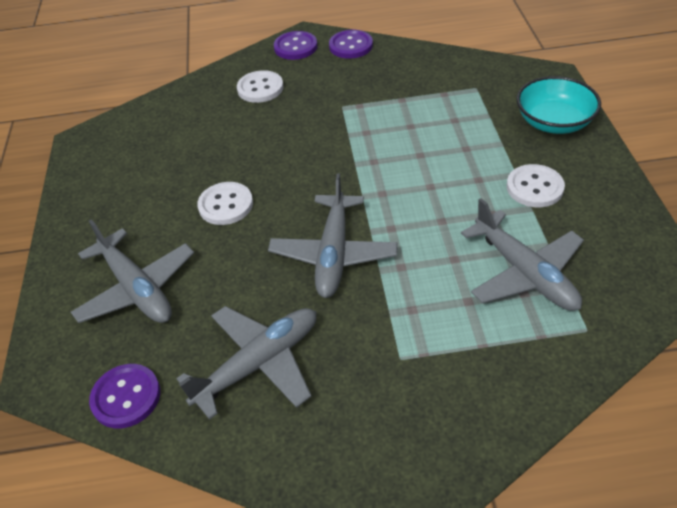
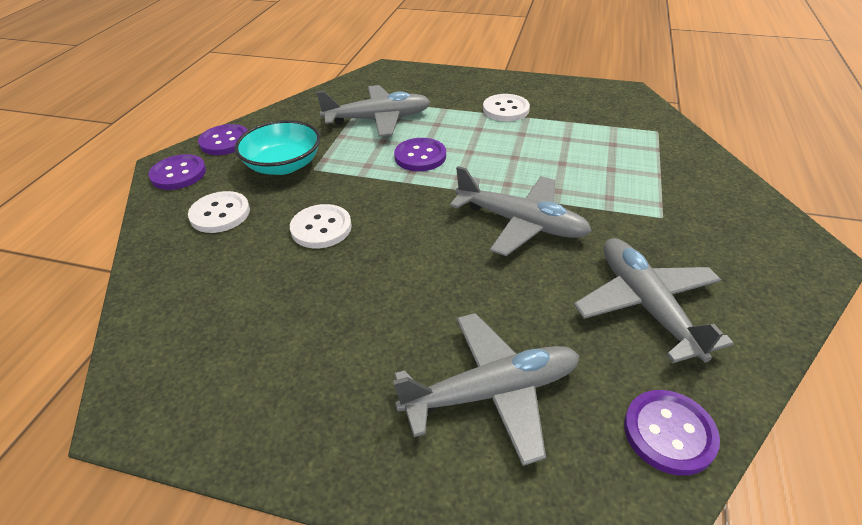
camera: 70 degrees left, 5 degrees down
white button [197,182,253,225] -> white button moved to [290,204,352,248]
grey plane [461,198,584,311] -> grey plane moved to [316,85,430,136]
turquoise bowl [516,76,601,134] -> turquoise bowl moved to [235,120,321,175]
none -> purple button [394,138,446,171]

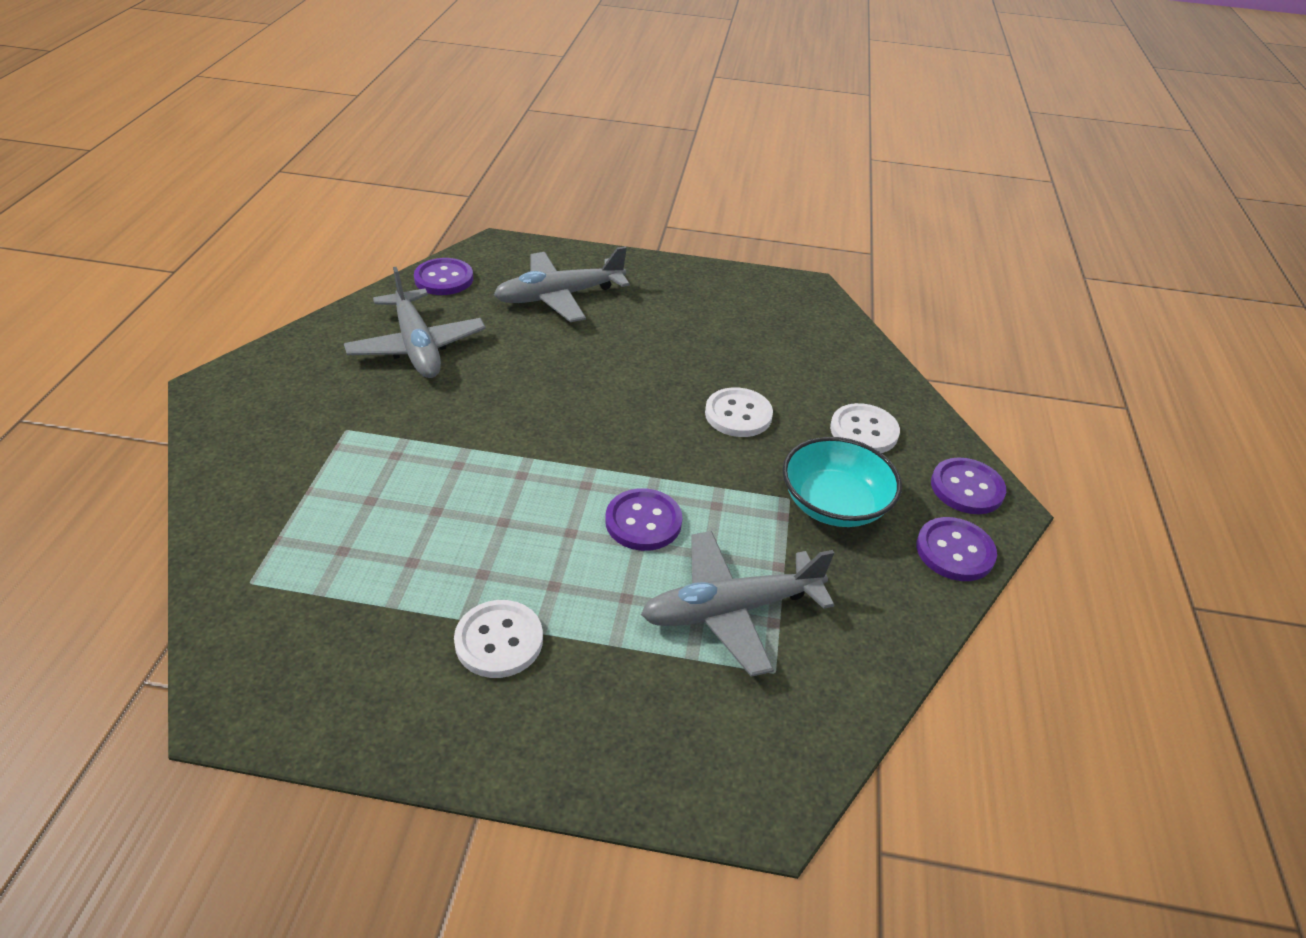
camera: 170 degrees right, 0 degrees up
grey plane [450,166,592,256] -> none

